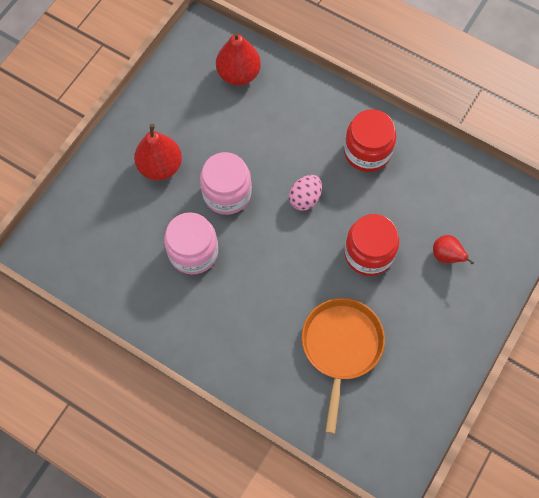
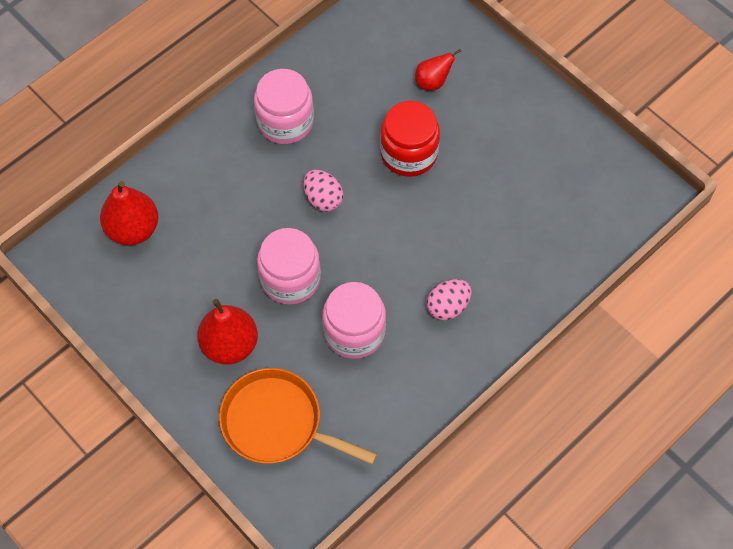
camera: 75 degrees left, 5 degrees down
orange pan [302,298,385,434] -> orange pan moved to [219,368,377,465]
red jar [344,109,396,172] -> pink jar [254,69,314,144]
none -> pink egg [427,279,472,321]

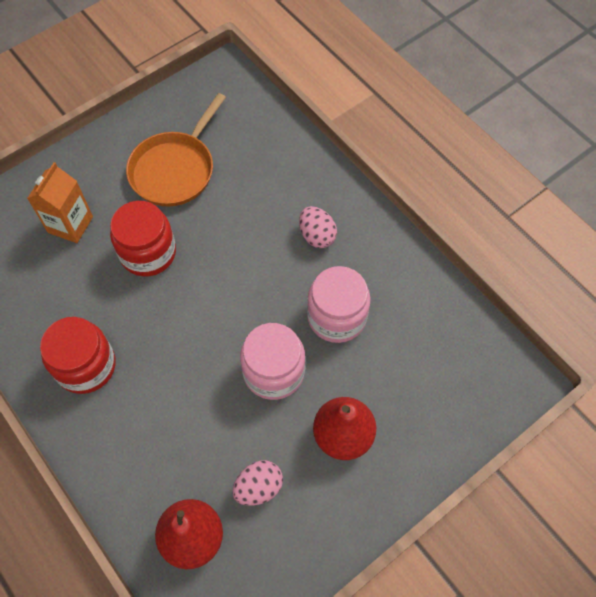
camera: 85 degrees left, 0 degrees up
orange pan [219,368,377,465] -> orange pan moved to [126,93,226,206]
pink jar [254,69,314,144] -> red jar [40,317,116,394]
pink egg [303,170,343,212] -> pink egg moved to [233,460,283,506]
red pear [415,49,462,91] -> orange carton [27,162,93,243]

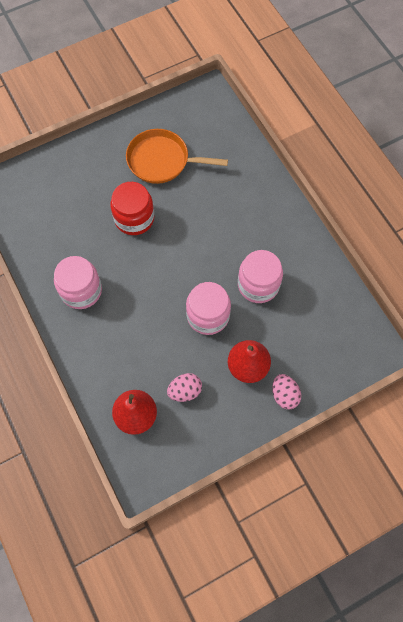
camera: 10 degrees right, 5 degrees up
orange carton [27,162,93,243] -> none
red jar [40,317,116,394] -> pink jar [54,256,102,309]
orange pan [126,93,226,206] -> orange pan turned 60 degrees clockwise [126,129,228,184]
pink egg [299,206,337,248] -> pink egg moved to [272,374,301,410]

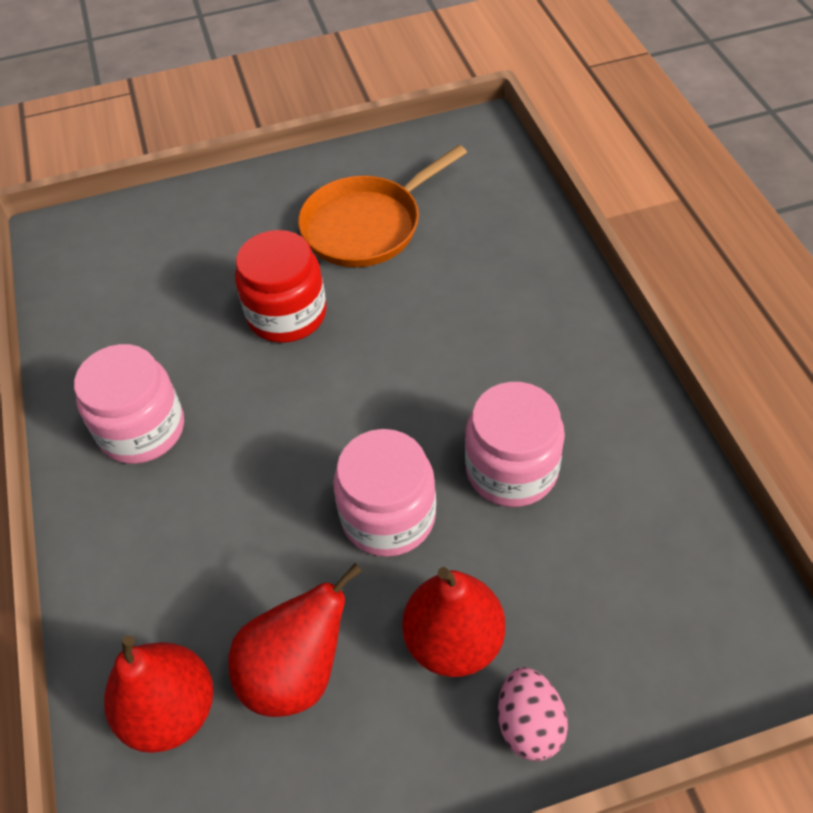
camera: 15 degrees right, 15 degrees down
orange pan [126,129,228,184] -> orange pan turned 60 degrees counterclockwise [298,145,467,267]
pink egg [167,373,202,402] -> red pear [229,563,362,717]

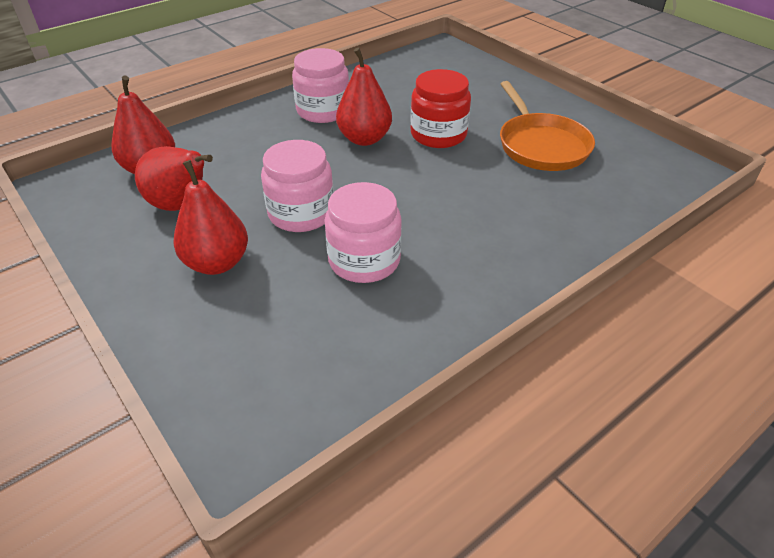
camera: 65 degrees right, 10 degrees down
orange pan [298,145,467,267] -> orange pan turned 135 degrees counterclockwise [500,81,595,171]
pink egg [498,667,568,761] -> none
none -> red pear [336,48,392,146]

